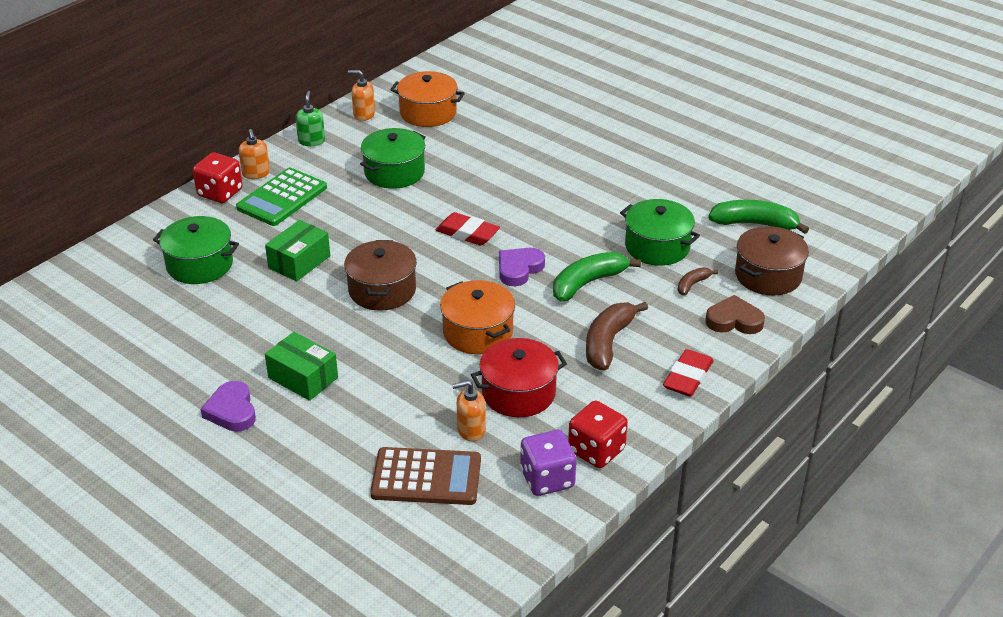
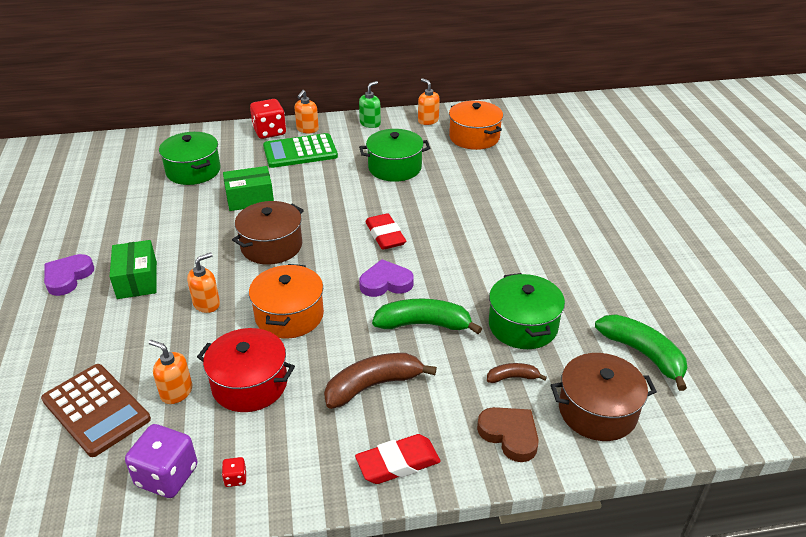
camera: 40 degrees right, 0 degrees up
red dice [568,401,628,468] -> red dice [222,457,246,487], size x0.43
none -> orange soap dispenser [187,252,220,313]

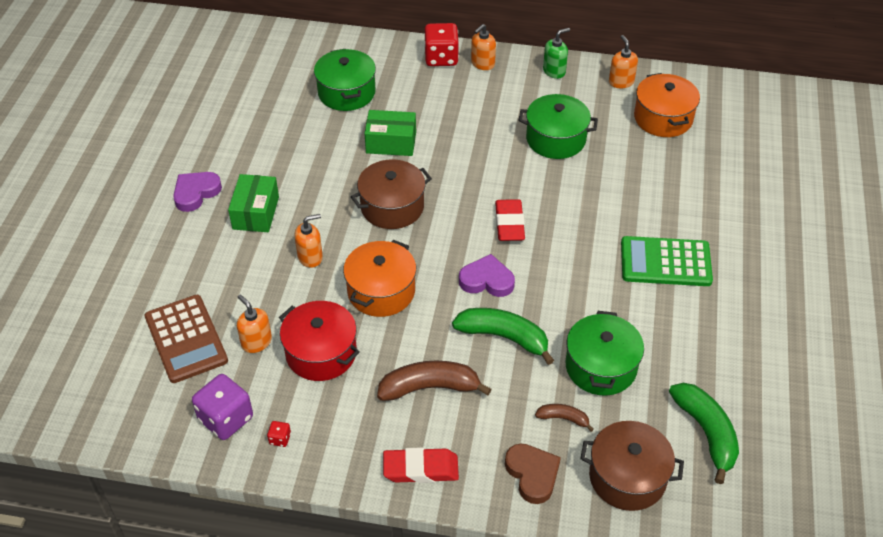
camera: 20 degrees right, 10 degrees up
green calculator [263,133,338,168] -> green calculator moved to [621,236,713,286]

